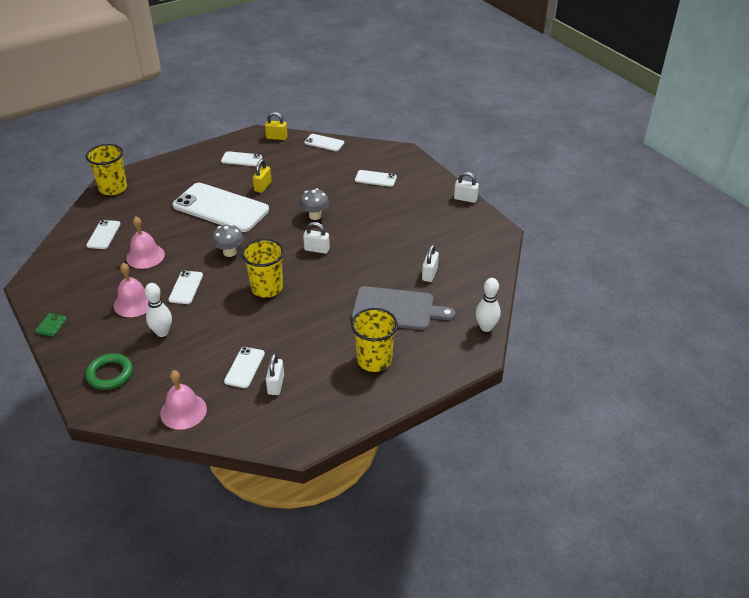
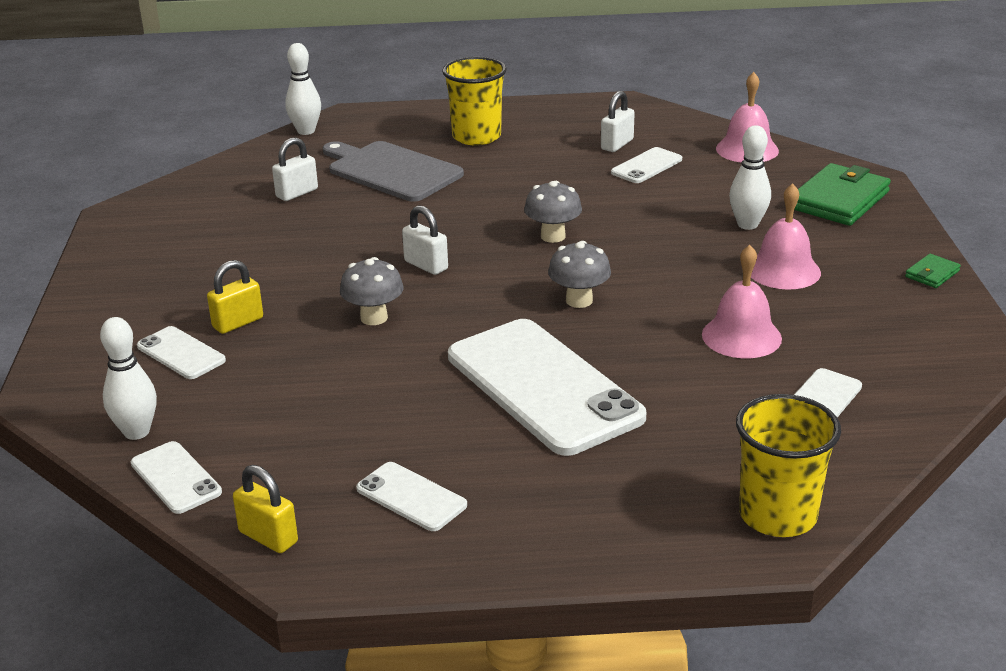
camera: 150 degrees left, 10 degrees down
green ring [86,353,133,390] -> green wallet [794,163,891,226]
white phone [168,271,203,304] -> none
yellow cup [242,239,284,298] -> grey mushroom [524,181,582,243]
yellow padlock [253,159,272,193] -> yellow padlock moved to [207,260,263,334]
white padlock [454,172,479,203] -> none
none -> white bowling pin [100,317,157,440]

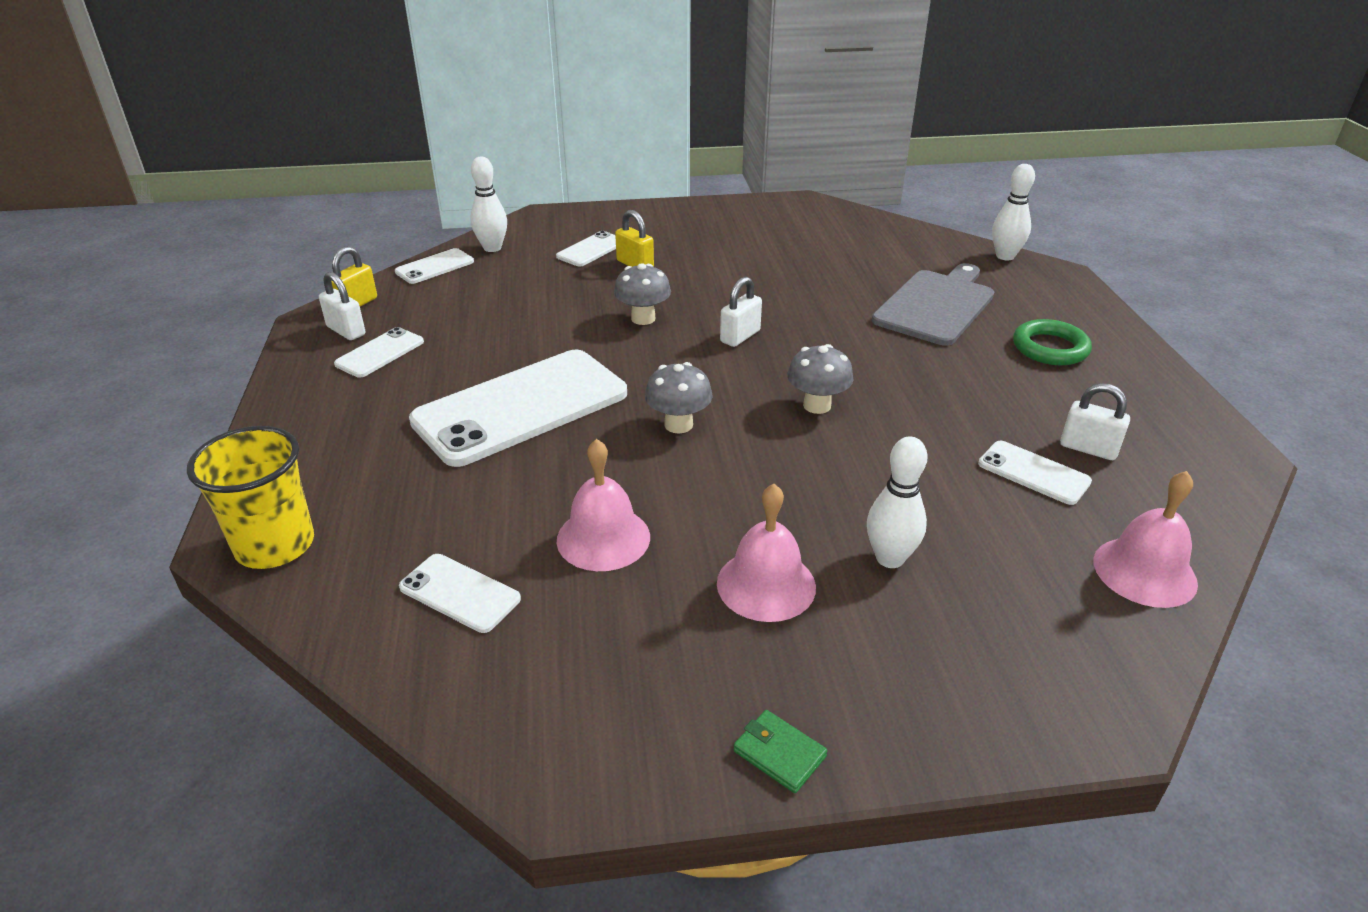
camera: 85 degrees right, 5 degrees up
white padlock [272,137,318,201] -> white padlock moved to [319,272,365,340]
yellow cup [442,57,507,145] -> green ring [1013,319,1092,365]
green wallet [794,163,891,226] -> none

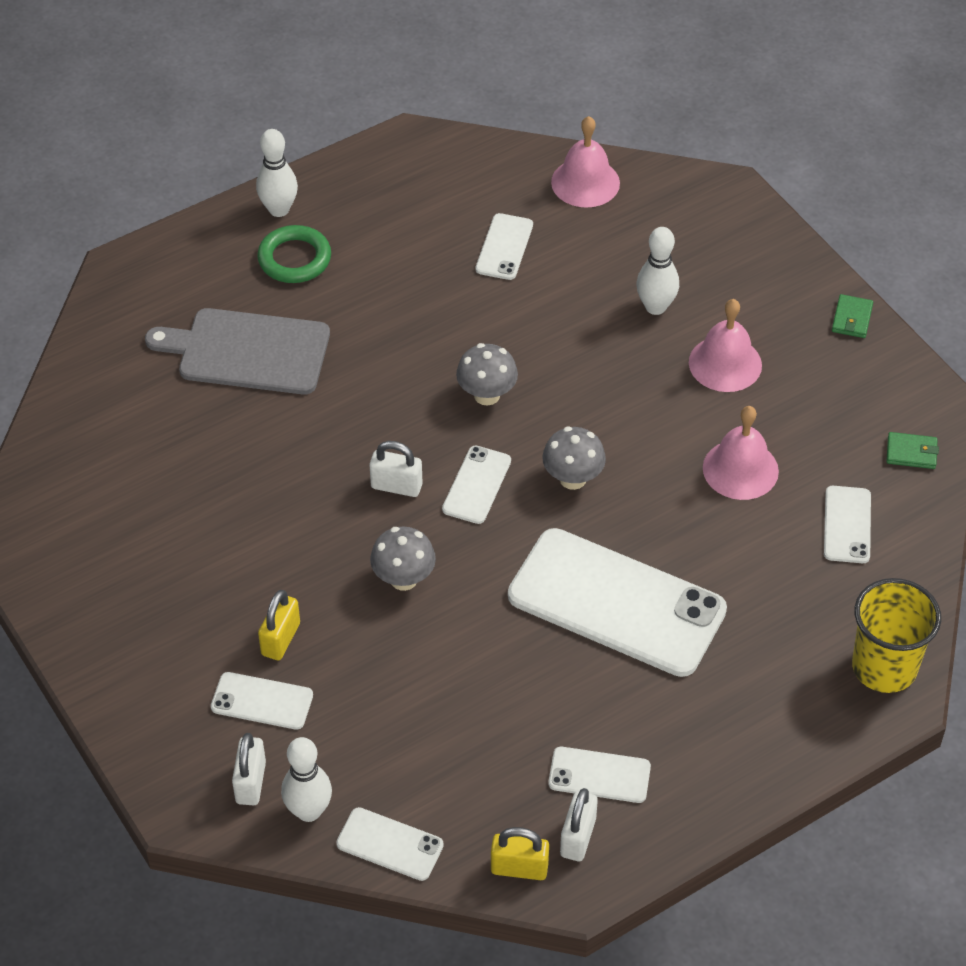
camera: 115 degrees left, 15 degrees up
white bowling pin [992,164,1035,260] -> white bowling pin moved to [256,129,298,217]
white padlock [1060,383,1130,460] -> white padlock moved to [232,733,266,806]
none -> white phone [442,445,511,524]
none -> green wallet [886,432,939,469]

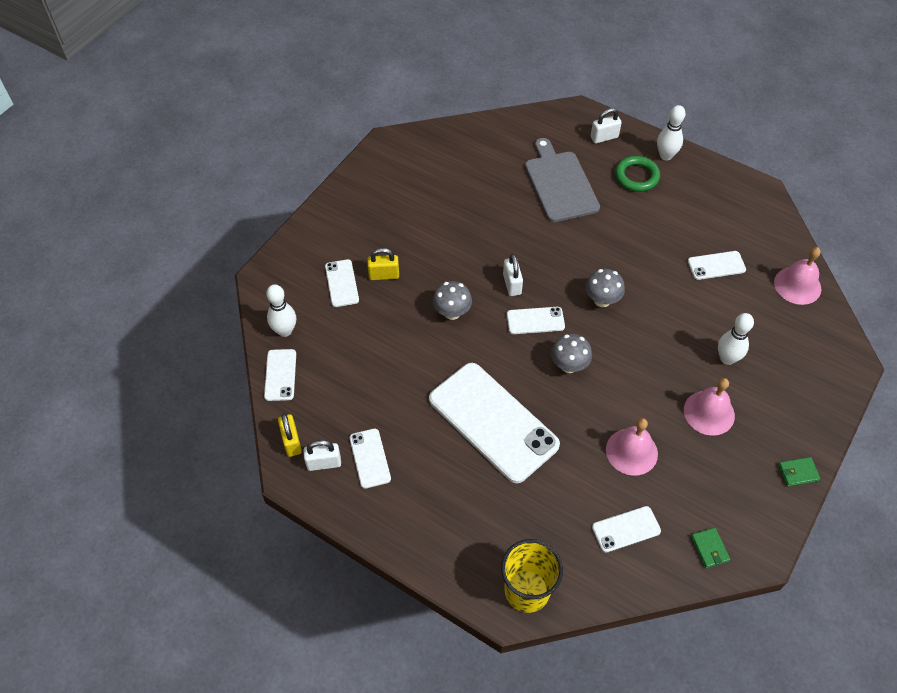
camera: 65 degrees right, 5 degrees up
white padlock [232,733,266,806] -> white padlock moved to [591,108,622,144]
white phone [508,528,727,677] -> white phone turned 45 degrees counterclockwise [429,363,560,483]

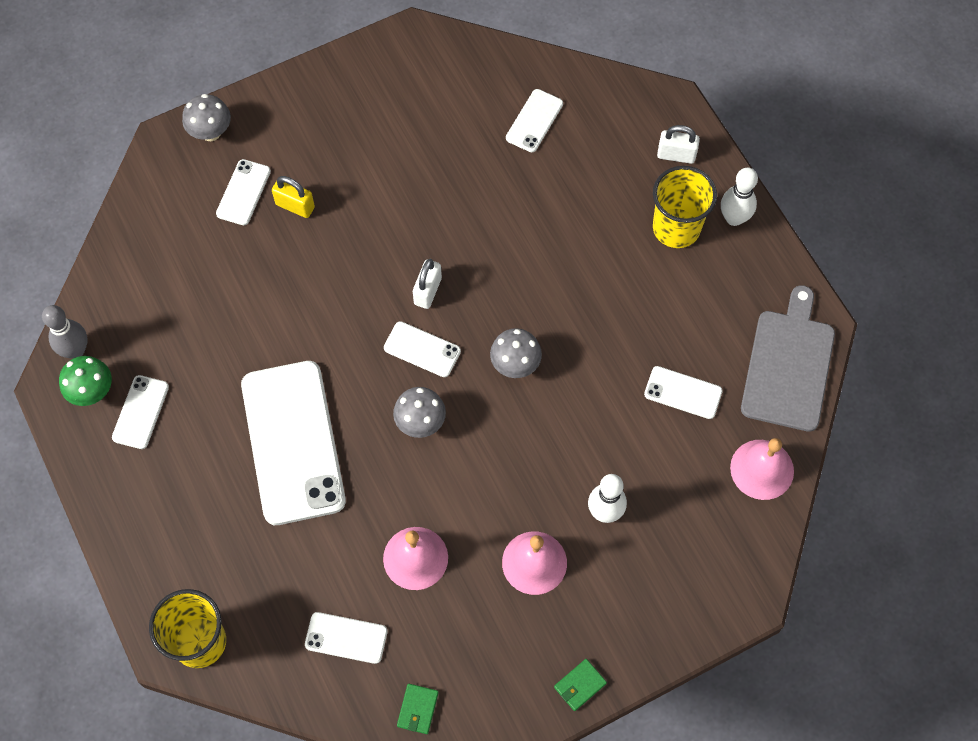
camera: 30 degrees right, 10 degrees up
white phone [264,349,296,401] -> white phone moved to [506,89,563,152]
white bowling pin [266,284,296,337] -> none
yellow padlock [278,413,302,457] -> grey bowling pin [42,305,88,358]
white padlock [303,440,341,471] -> green mushroom [59,356,112,406]
grey mushroom [432,281,472,320] -> grey mushroom moved to [182,94,231,141]
grey cutting board [525,138,600,222] -> grey cutting board moved to [741,285,835,432]
green ring [615,156,660,192] -> yellow cup [653,166,717,248]
green wallet [778,457,820,486] -> green wallet turned 60 degrees counterclockwise [554,659,607,711]

